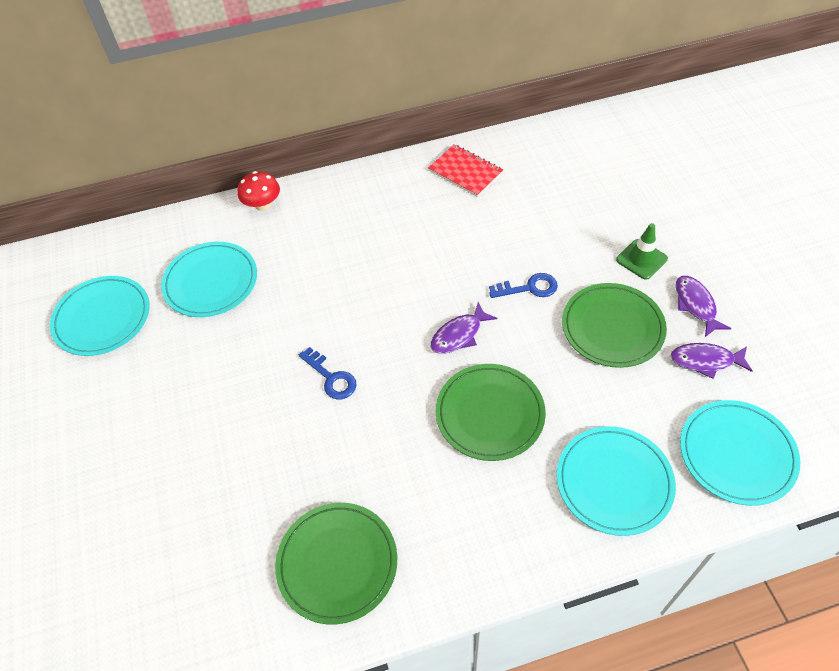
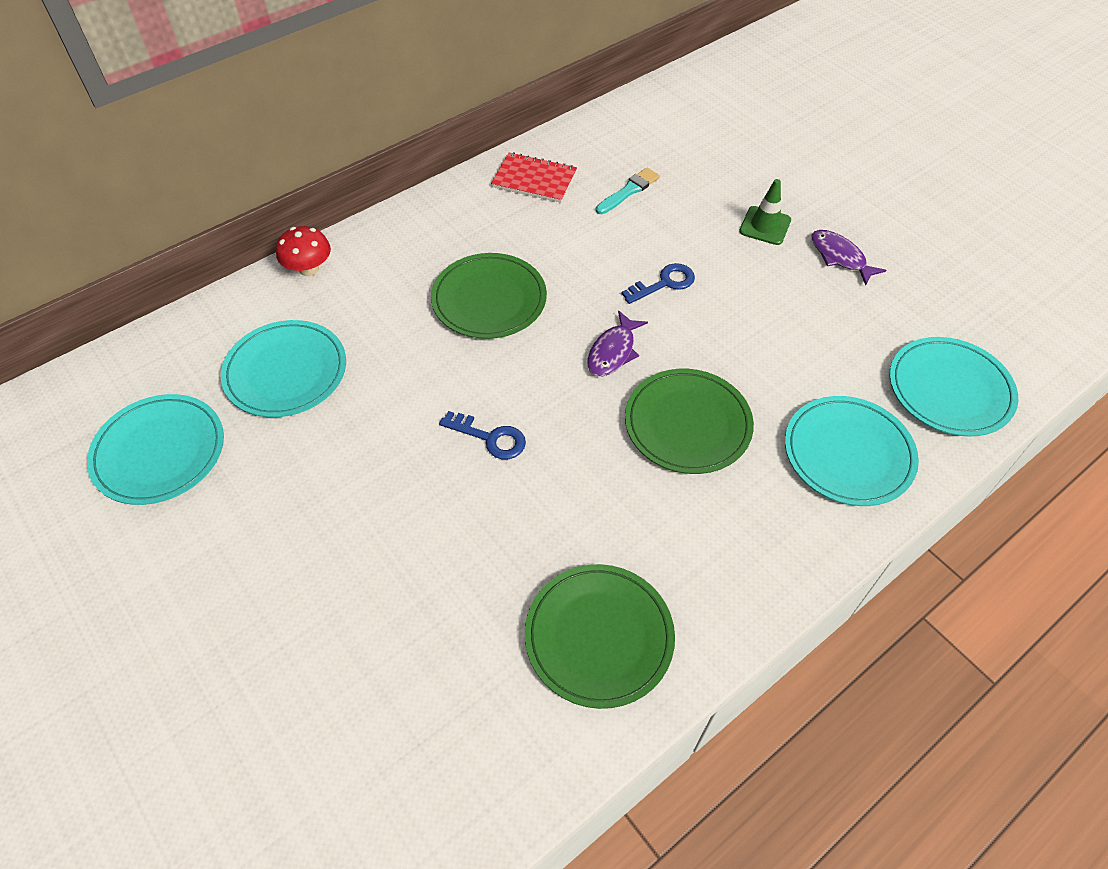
camera: 25 degrees left, 0 degrees up
green plate [562,283,667,368] -> green plate moved to [431,253,547,339]
purple fish [670,343,753,379] -> none
none -> turquoise brush [596,168,660,214]

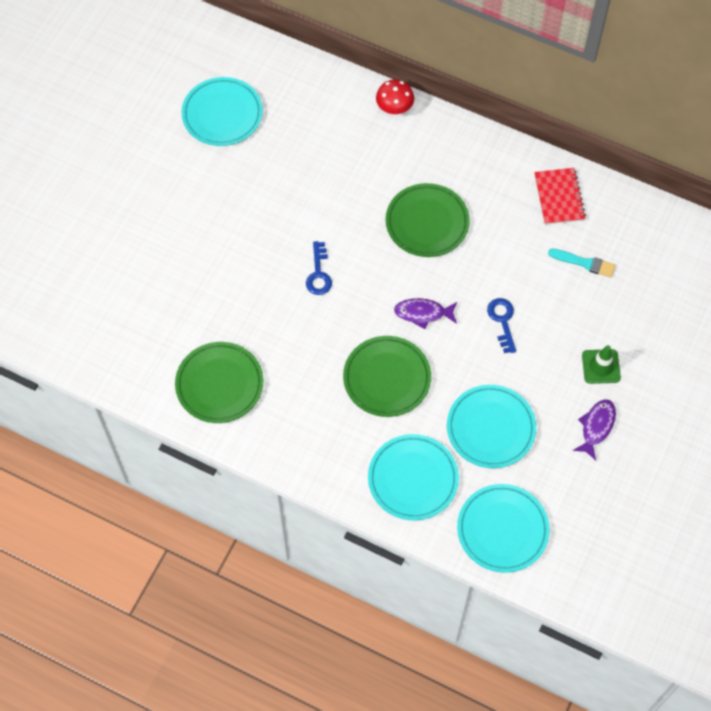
camera: 65 degrees right, 10 degrees up
turquoise plate [221,320,346,417] -> turquoise plate moved to [447,385,536,468]
blue key [622,263,695,304] -> blue key turned 135 degrees counterclockwise [487,298,516,353]

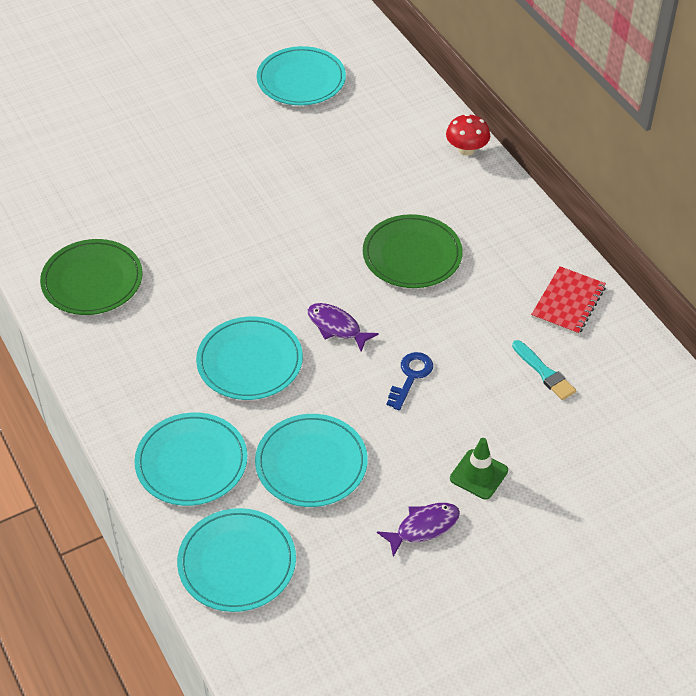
camera: 35 degrees right, 15 degrees down
blue key [306,241,332,295] -> none
green plate [343,336,431,417] -> turquoise plate [196,316,303,400]

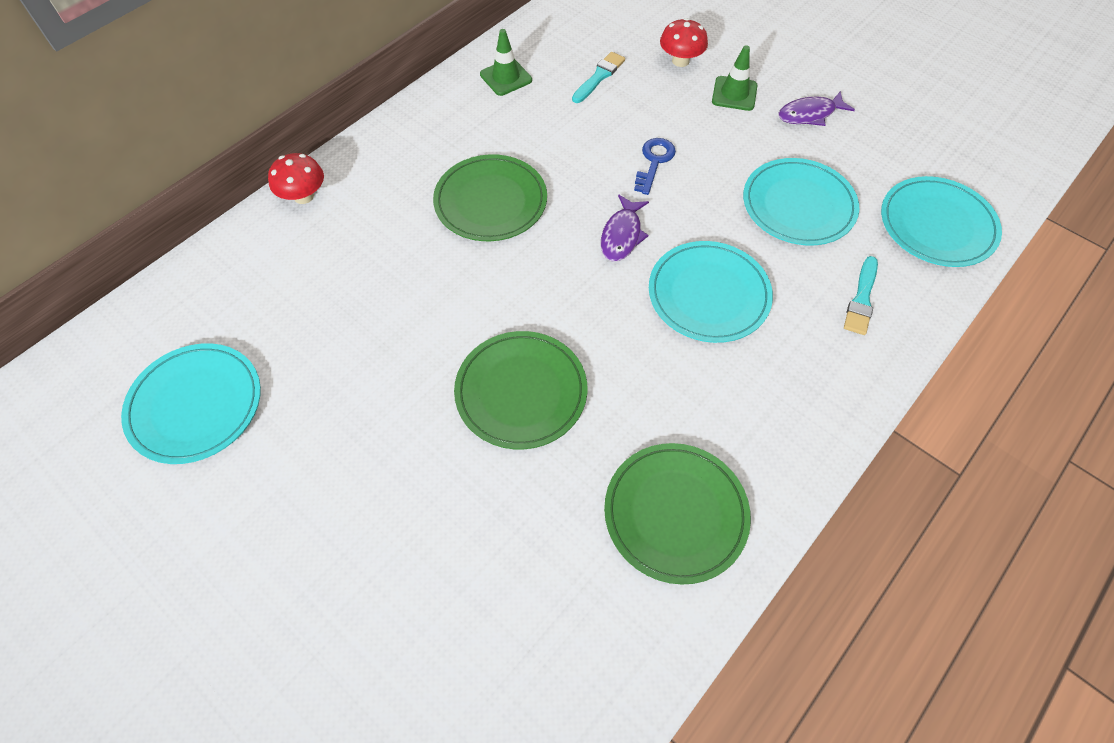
camera: 110 degrees left, 10 degrees up
turquoise plate [134,412,247,506] -> turquoise brush [844,256,878,335]
purple fish [377,503,460,557] -> purple fish turned 60 degrees counterclockwise [778,91,855,126]
blue key [387,352,433,410] -> blue key turned 105 degrees clockwise [634,138,676,195]
red notebook [531,266,606,335] -> green traffic cone [480,29,532,96]
none -> green plate [454,331,587,449]
none -> red mushroom [660,18,708,67]

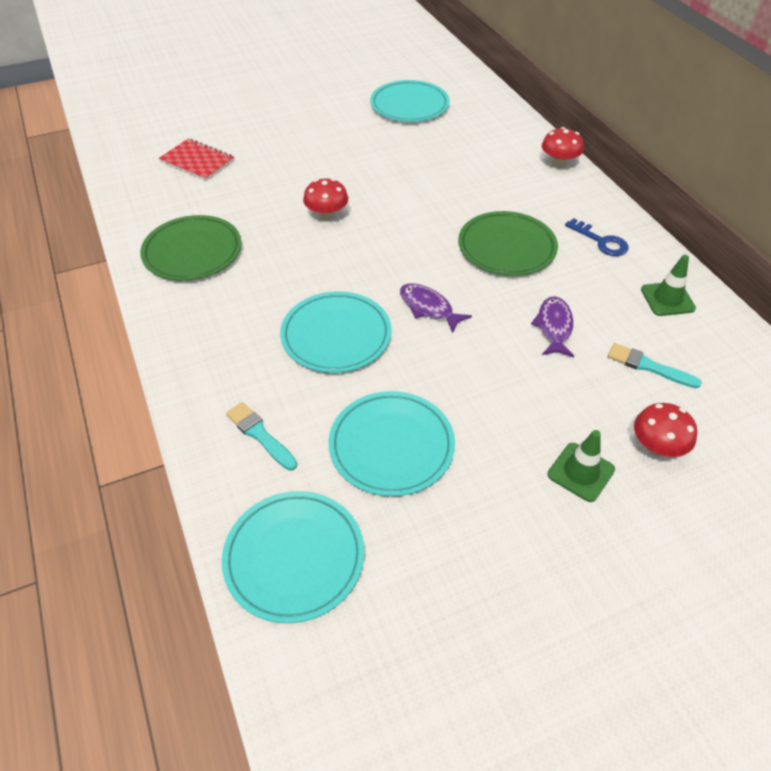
camera: 115 degrees right, 10 degrees down
green plate [454,331,587,449] -> red mushroom [303,178,348,221]
turquoise brush [572,52,625,103] -> turquoise brush turned 150 degrees clockwise [608,343,702,388]
blue key [634,138,676,195] -> blue key moved to [565,218,628,256]
purple fish [778,91,855,126] -> purple fish moved to [531,296,574,357]
none -> red notebook [159,139,234,181]

